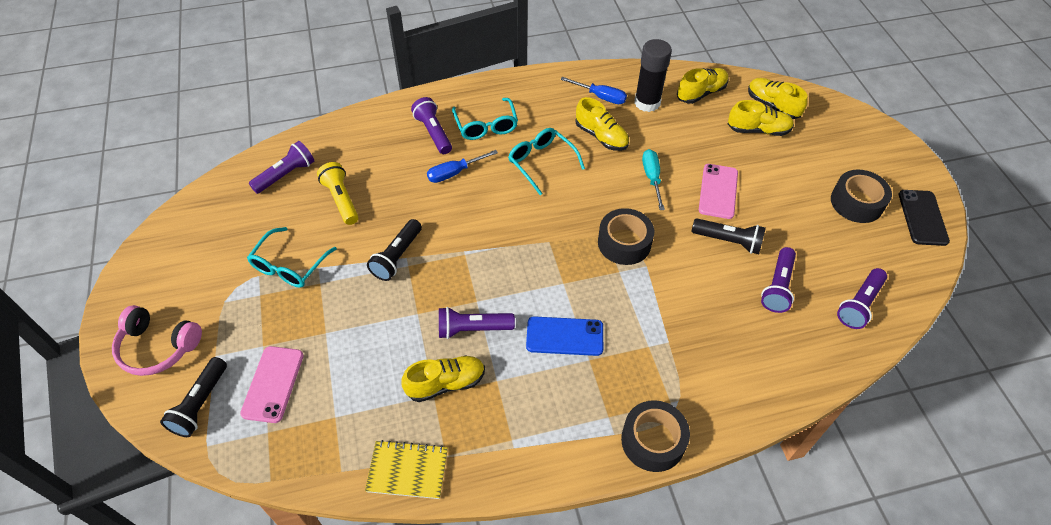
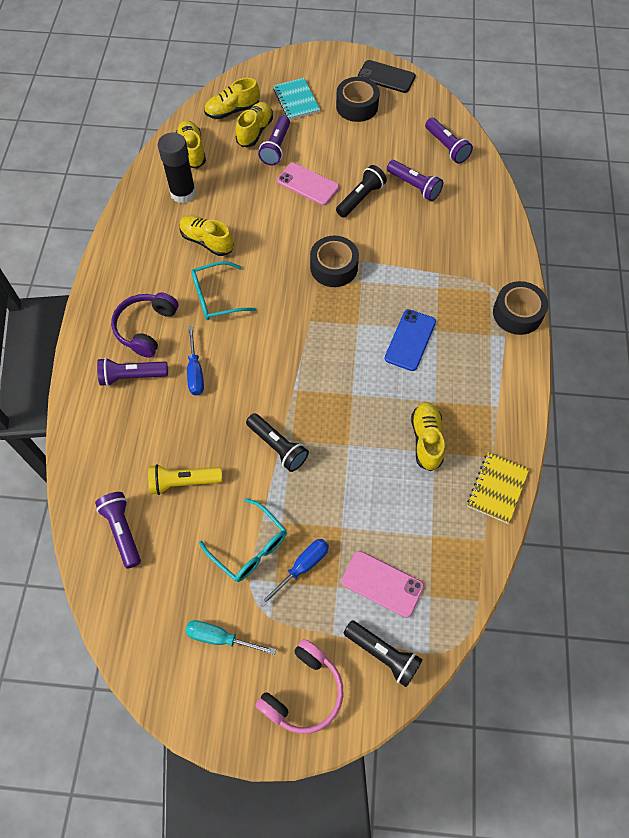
camera: 70 degrees left, 10 degrees up
purple flashlight [439,307,515,339] -> purple flashlight moved to [258,116,290,165]
turquoise glasses [452,98,518,140] -> purple headphones [111,292,178,358]
blue screwdriver [561,77,627,104] -> blue screwdriver moved to [259,539,329,607]
yellow shoe [575,97,629,151] -> yellow shoe turned 120 degrees counterclockwise [180,215,234,256]
turquoise screwdriver [642,149,665,210] -> turquoise screwdriver moved to [186,620,276,655]
none -> turquoise notebook [273,78,320,120]

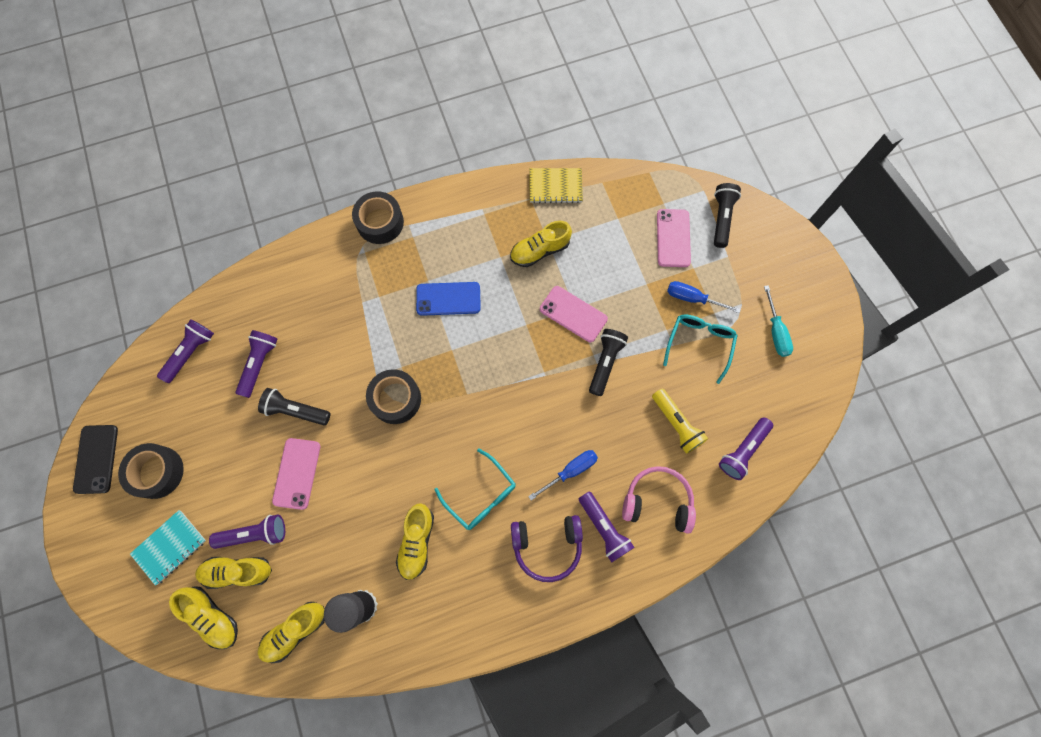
camera: 115 degrees left, 10 degrees up
pink headphones [255,639,343,734] -> pink headphones moved to [622,466,696,534]
none -> pink phone [540,286,608,342]

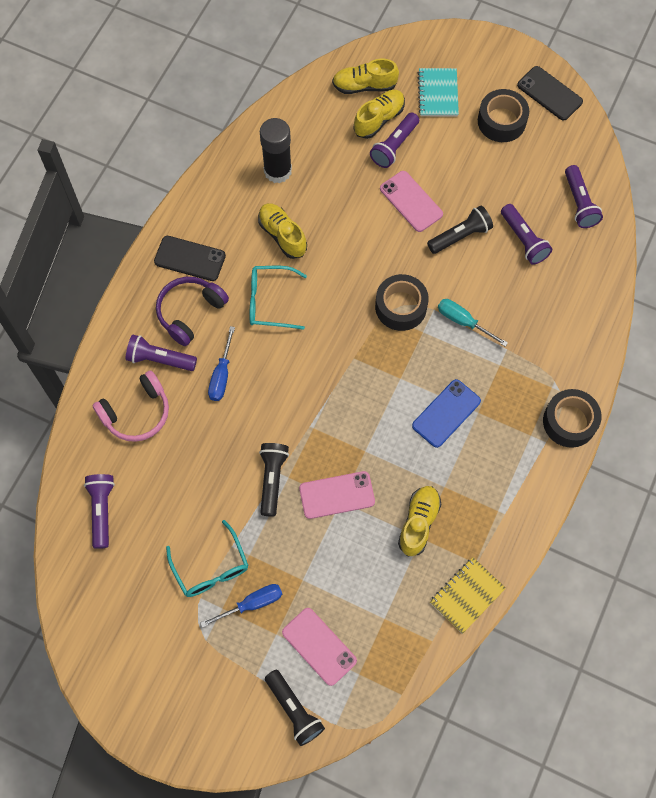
camera: 135 degrees right, 5 degrees down
yellow shoe [258,602,325,663] -> none
black flashlight [589,329,628,396] -> black flashlight turned 150 degrees counterclockwise [259,443,289,517]
yellow flashlight [652,388,708,454] -> none
turquoise screwdriver [764,285,793,357] -> turquoise screwdriver moved to [438,299,508,347]
none -> black phone [154,236,226,281]

